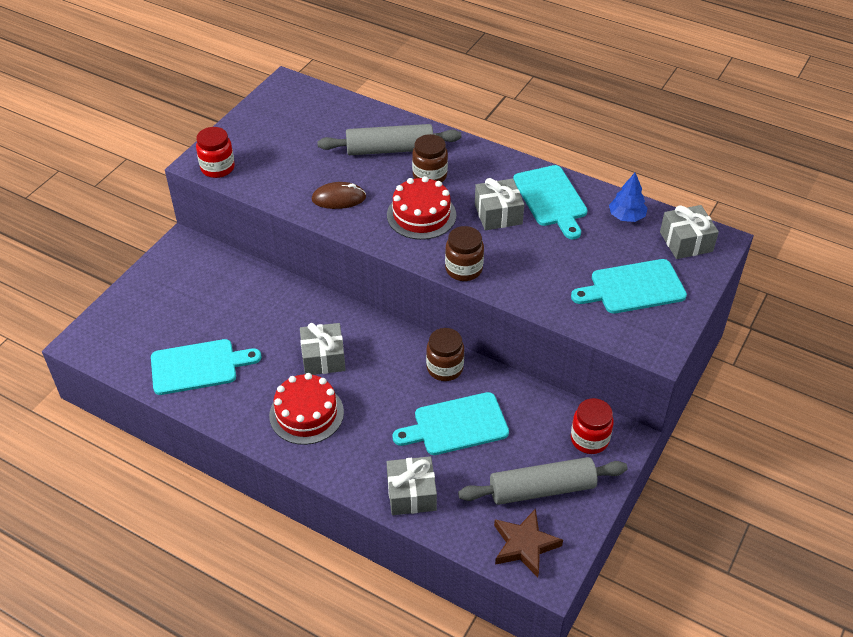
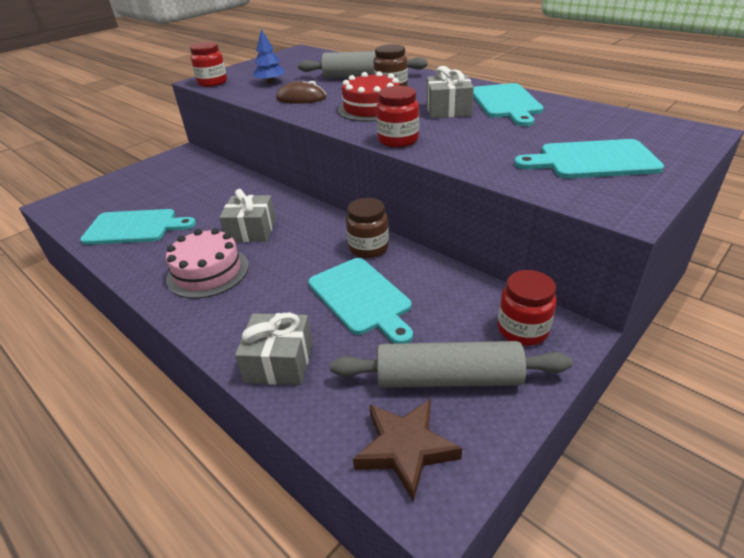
camera: 15 degrees right, 10 degrees down
red cake [269,373,344,445] -> pink cake [166,228,249,299]
turquoise cutting board [393,392,509,455] -> turquoise cutting board turned 120 degrees counterclockwise [308,258,413,344]
brown jar [445,226,484,281] -> red jar [376,86,419,148]
blue tree [609,173,648,222] -> blue tree moved to [253,29,285,84]
grey gift [660,205,719,259] -> none

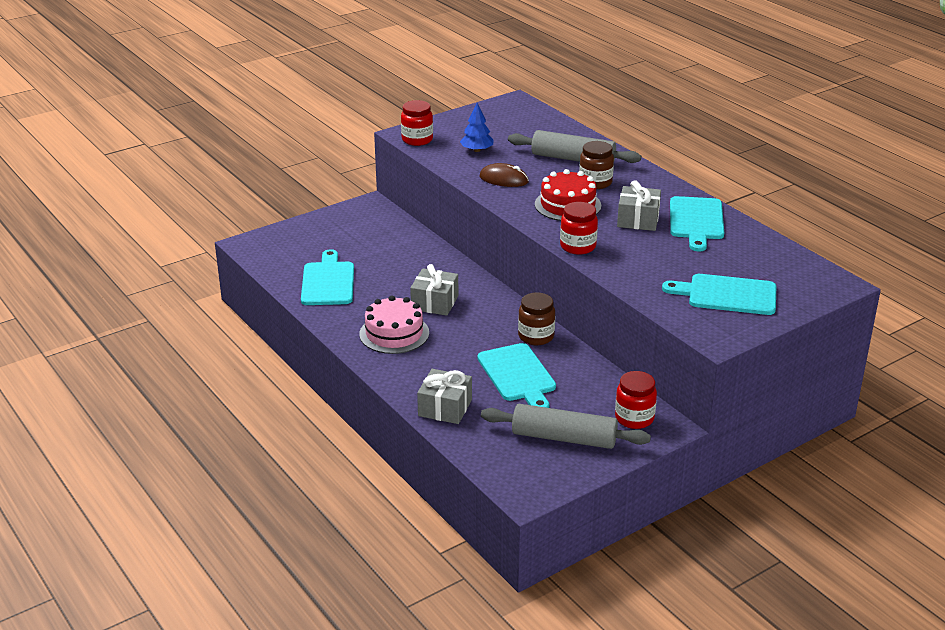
camera: 10 degrees right, 5 degrees down
turquoise cutting board [80,209,196,245] -> turquoise cutting board turned 105 degrees counterclockwise [301,249,354,305]
brown star [353,399,462,502] -> none

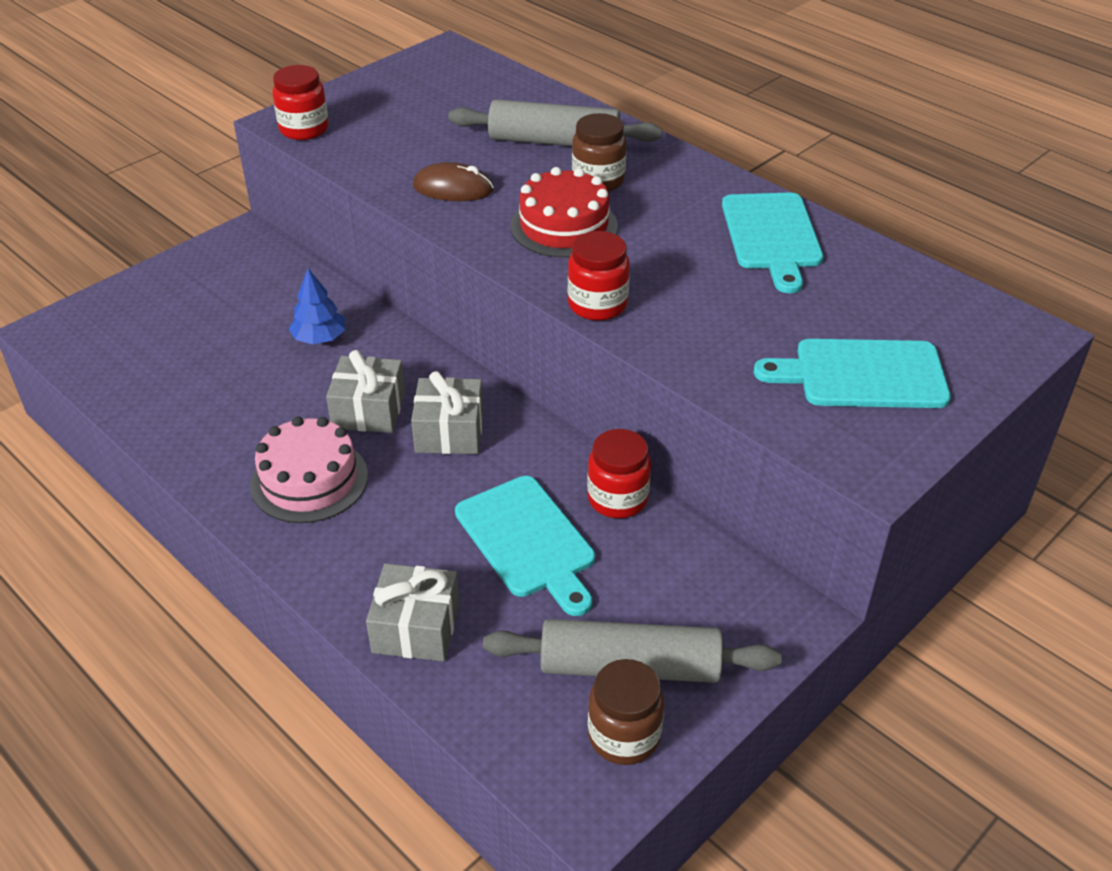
camera: 10 degrees left, 10 degrees up
turquoise cutting board [301,249,354,305] -> none
blue tree [460,103,493,152] -> blue tree moved to [289,268,345,344]
brown jar [518,293,555,345] -> brown jar moved to [588,659,664,765]
red jar [615,371,657,429] -> red jar moved to [587,429,651,518]
grey gift [617,180,661,231] -> grey gift moved to [411,371,483,454]

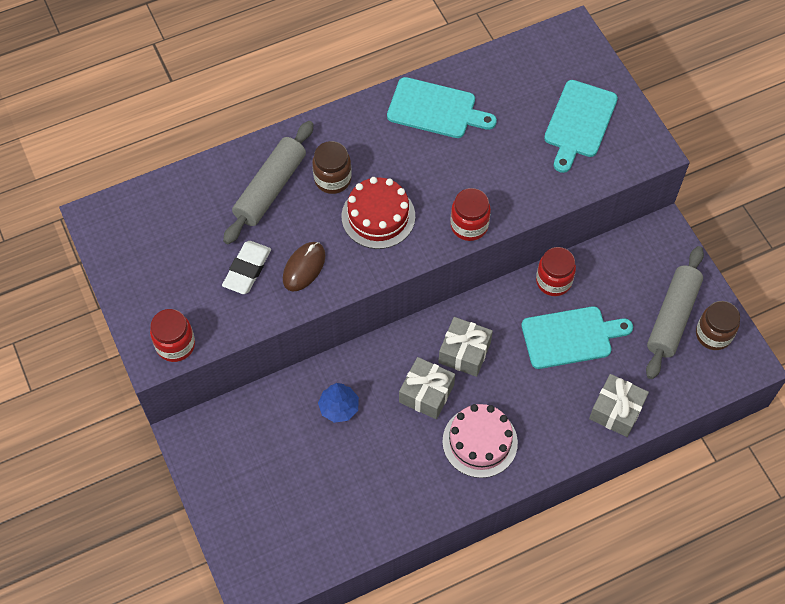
camera: 70 degrees left, 20 degrees up
none -> white eraser [222,241,271,294]

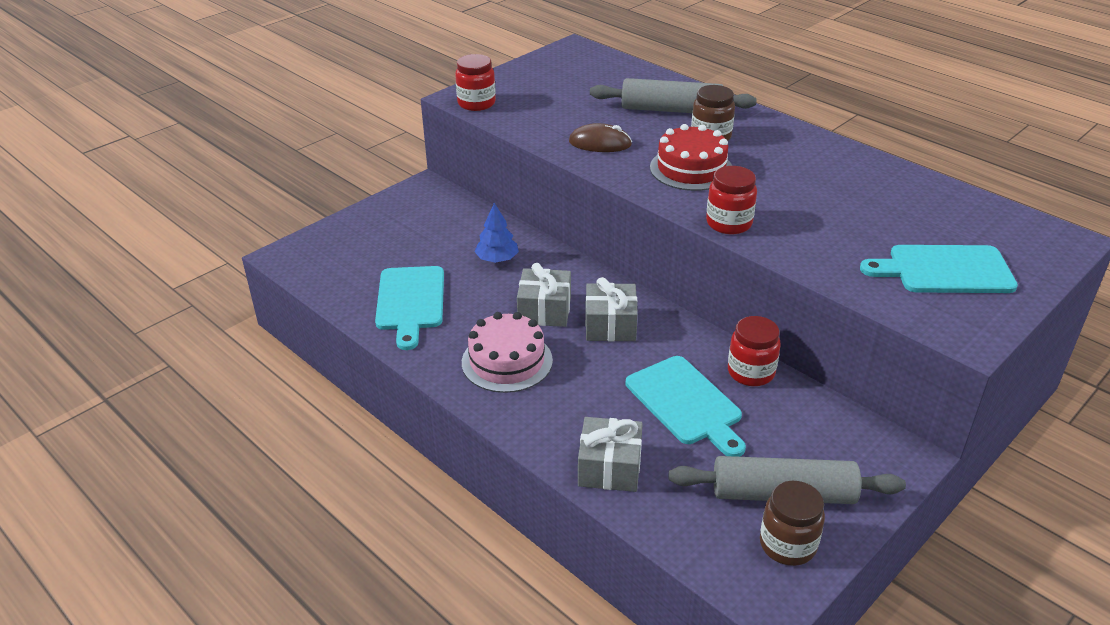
camera: 70 degrees right, 25 degrees down
white eraser [222,241,271,294] -> none
turquoise cutting board [387,77,497,138] -> turquoise cutting board moved to [375,266,444,350]

